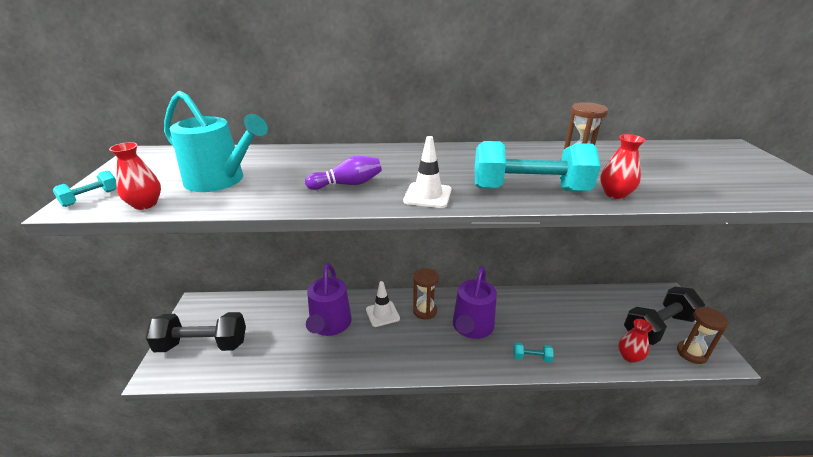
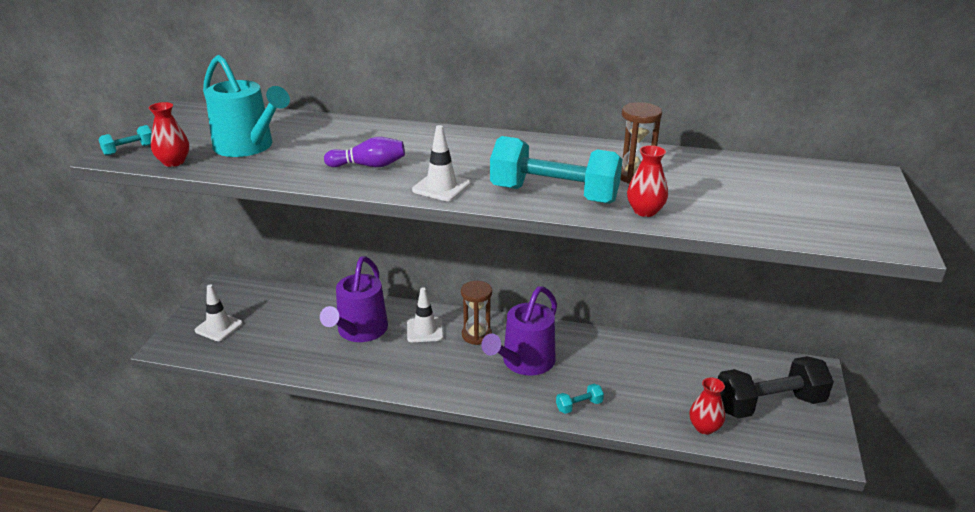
camera: 15 degrees right, 0 degrees up
black dumbbell [145,312,246,352] -> white traffic cone [195,285,243,341]
turquoise dumbbell [513,342,554,363] -> turquoise dumbbell turned 45 degrees counterclockwise [556,384,604,414]
brown hourglass [677,307,728,364] -> none

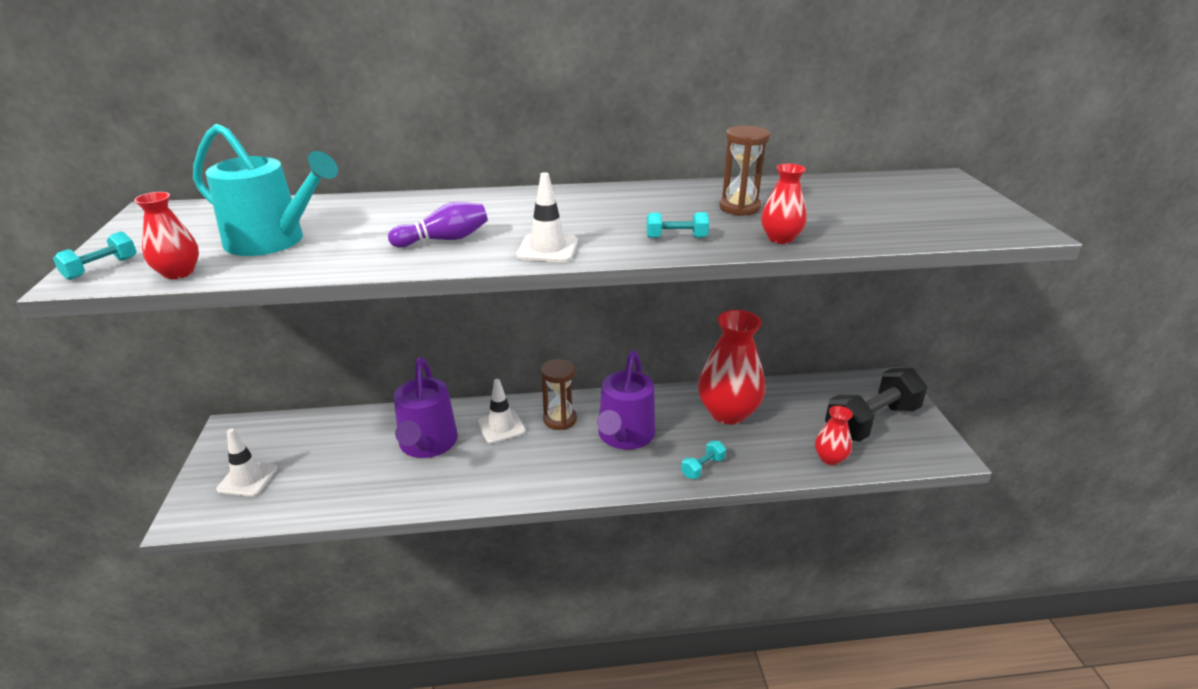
camera: 20 degrees left, 0 degrees up
turquoise dumbbell [490,136,622,204] -> turquoise dumbbell [647,212,709,238], size x0.43
none -> red vase [698,310,765,425]

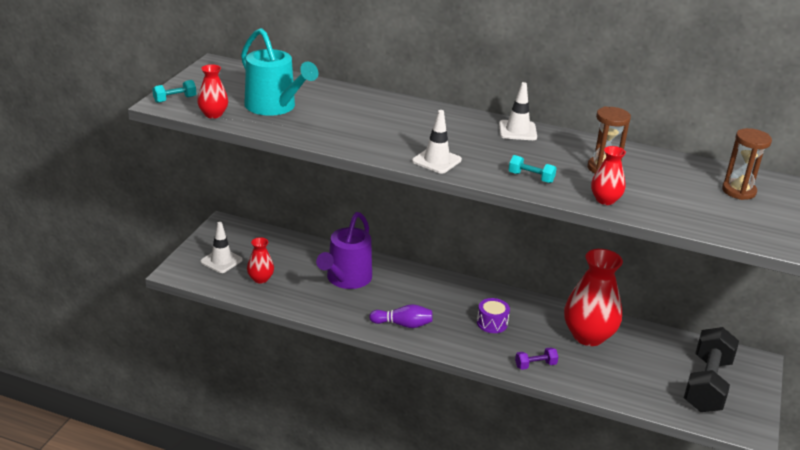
camera: 25 degrees right, 0 degrees up
purple bowling pin [388,202,488,248] -> purple bowling pin moved to [369,304,433,328]
white traffic cone [477,379,526,443] -> white traffic cone moved to [499,82,537,140]
brown hourglass [541,359,577,430] -> brown hourglass moved to [722,128,772,200]
purple watering can [597,350,655,450] -> purple drum [477,298,510,333]
turquoise dumbbell [681,441,726,479] -> purple dumbbell [515,347,558,370]
red vase [815,406,853,465] -> red vase moved to [247,237,274,284]
black dumbbell [825,368,928,442] -> black dumbbell turned 60 degrees counterclockwise [684,327,739,412]

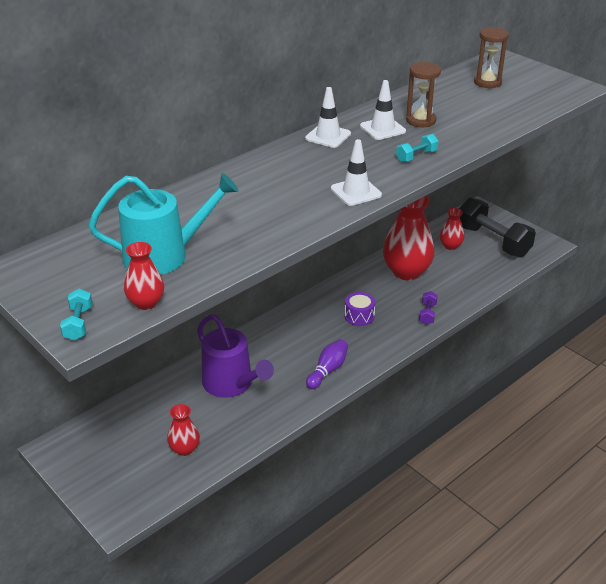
camera: 60 degrees left, 5 degrees up
white traffic cone [201,222,243,273] -> white traffic cone moved to [360,80,406,140]
red vase [591,146,626,205] -> red vase moved to [440,208,464,250]

